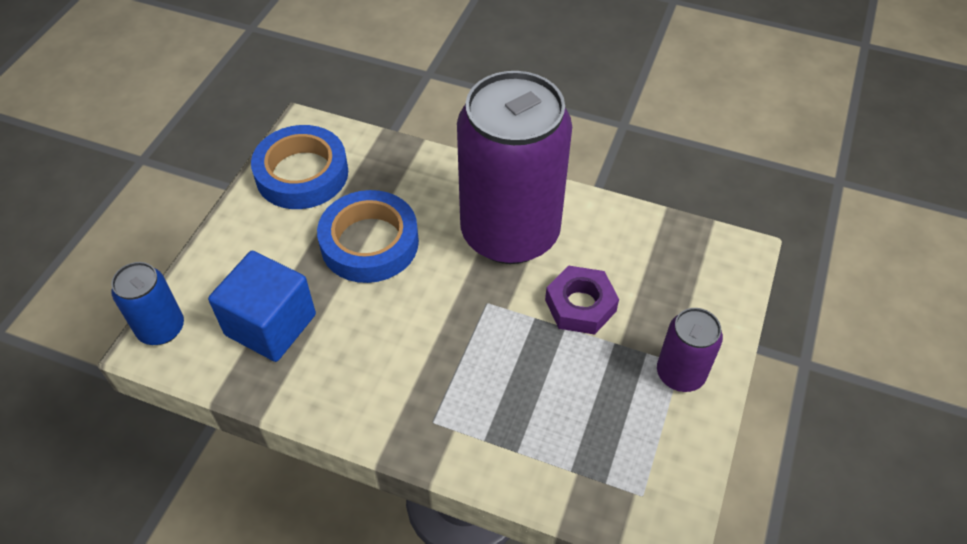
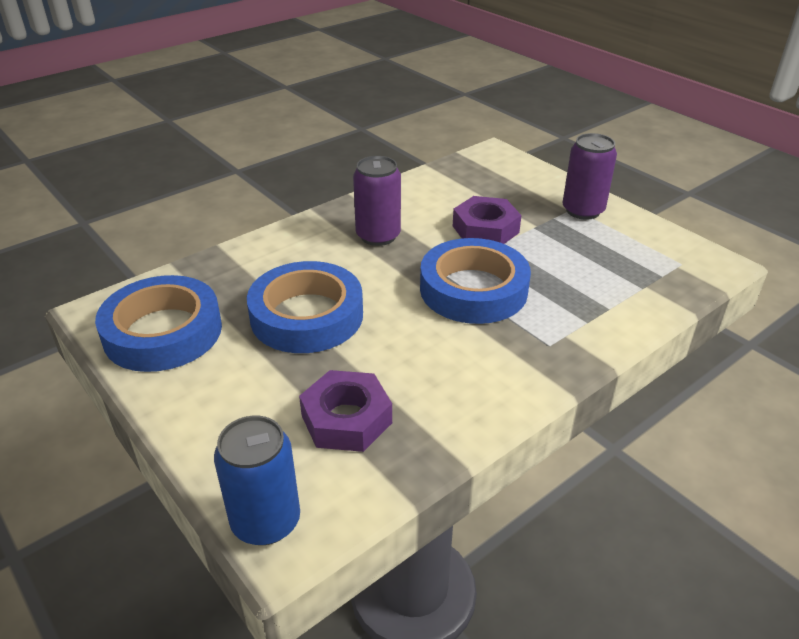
camera: 60 degrees left, 15 degrees down
blue cube [208,251,316,362] -> purple nut [299,370,392,452]
purple can [457,71,572,264] -> purple can [353,156,401,246], size x0.45
none -> blue tape [420,238,531,324]

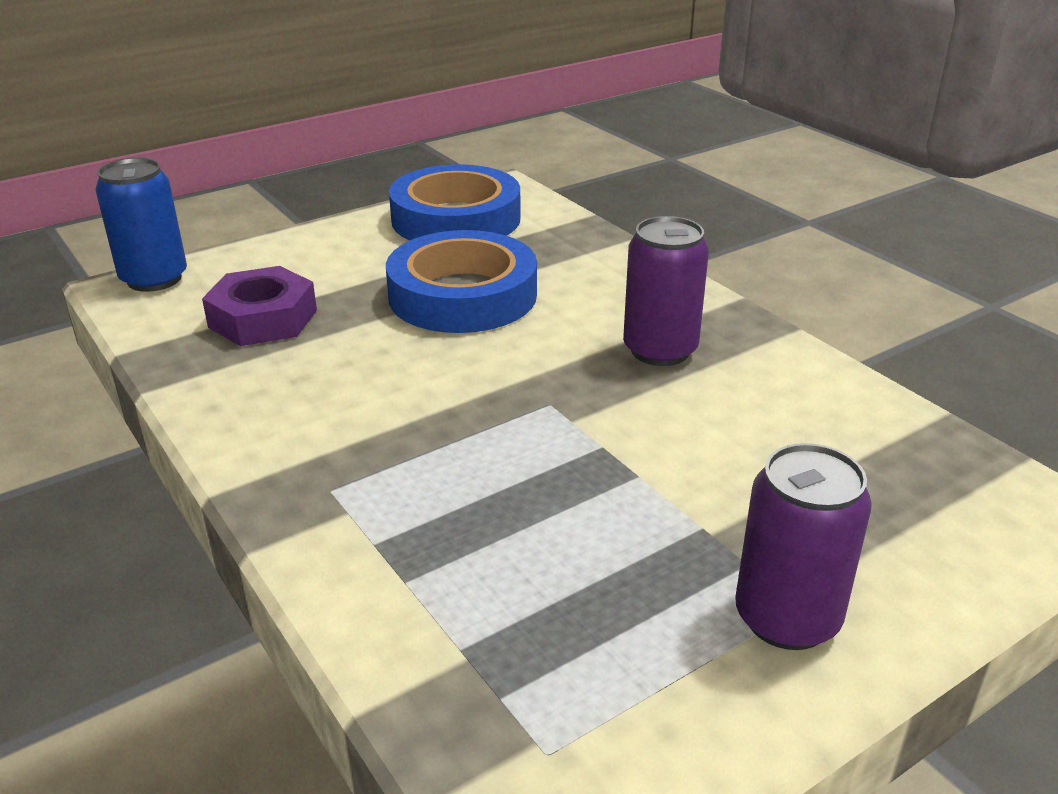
camera: 95 degrees right, 5 degrees down
blue tape [420,238,531,324] -> none
purple nut [453,196,522,244] -> none

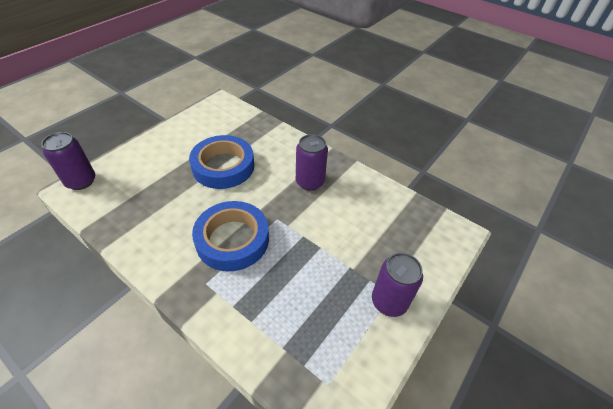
camera: 20 degrees left, 15 degrees up
blue can [96,158,187,292] -> purple can [41,132,95,190]
purple nut [202,266,317,346] -> none
blue tape [389,164,521,240] -> blue tape moved to [192,201,269,271]

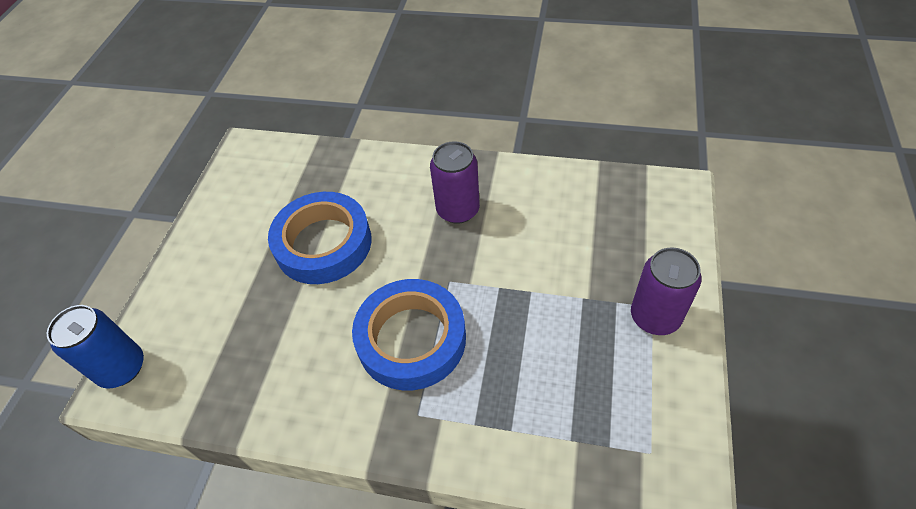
camera: 20 degrees left, 5 degrees up
purple can [41,132,95,190] -> blue can [47,305,144,388]

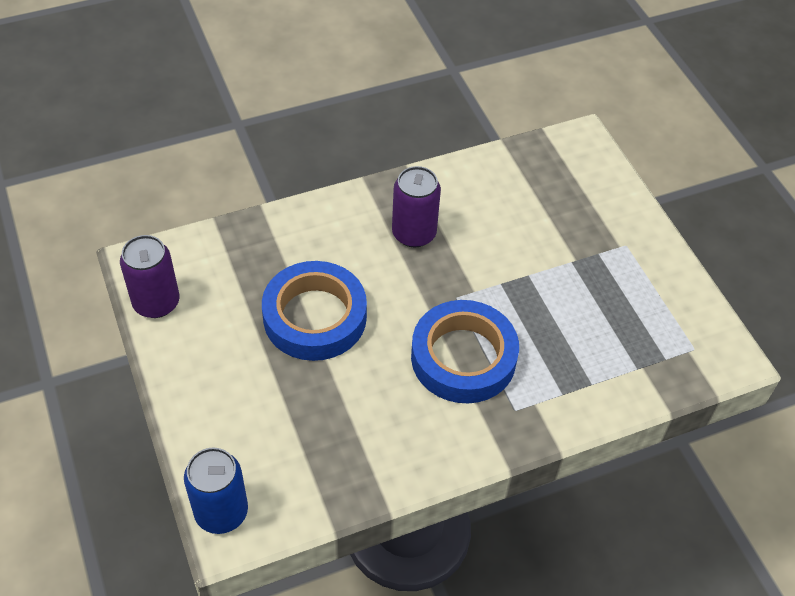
camera: 40 degrees left, 0 degrees up
purple can [631,247,702,335] -> purple can moved to [120,235,179,318]

